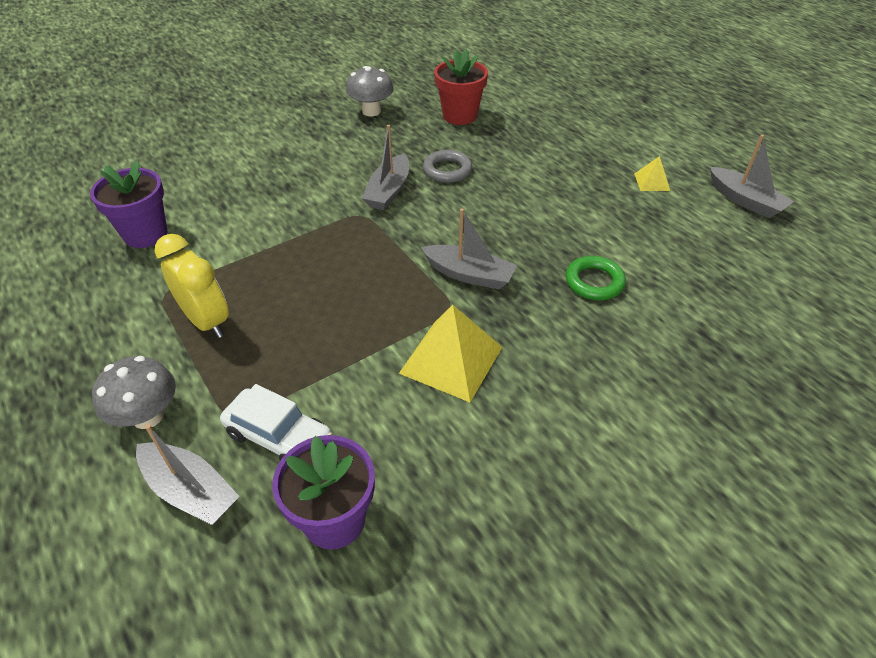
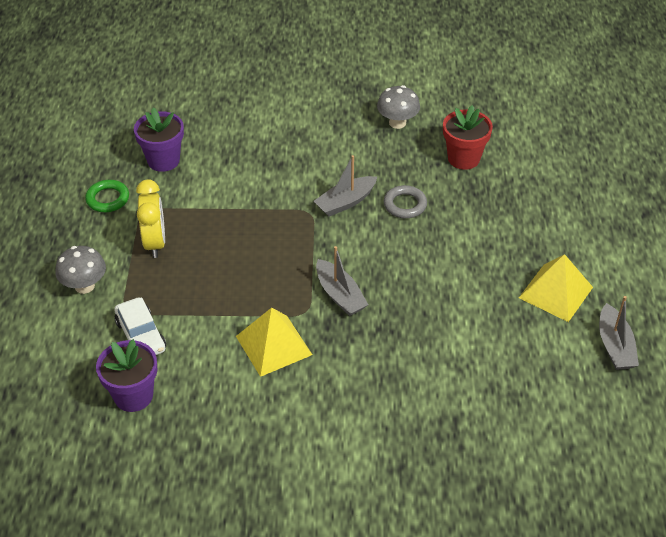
camera: 35 degrees right, 0 degrees up
grey boat [136,424,240,525] -> none
green ring [566,256,626,300] -> green ring moved to [85,180,129,212]
yellow pyramid [634,156,670,191] -> yellow pyramid [519,254,593,322], size x2.00

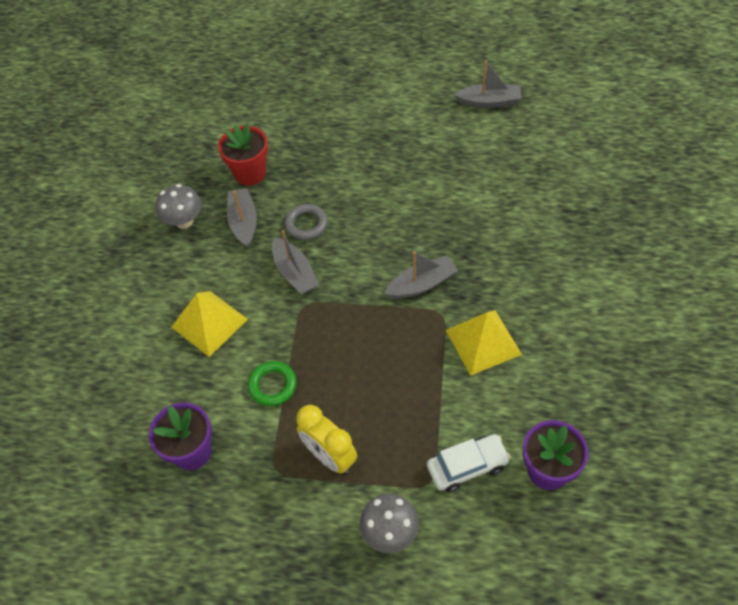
camera: 80 degrees left, 10 degrees up
green ring [85,180,129,212] -> green ring moved to [248,361,297,406]
yellow clock [136,180,165,258] -> yellow clock turned 135 degrees counterclockwise [296,405,357,474]
yellow pyramid [519,254,593,322] -> yellow pyramid moved to [172,291,248,357]
none -> grey boat [227,188,257,247]

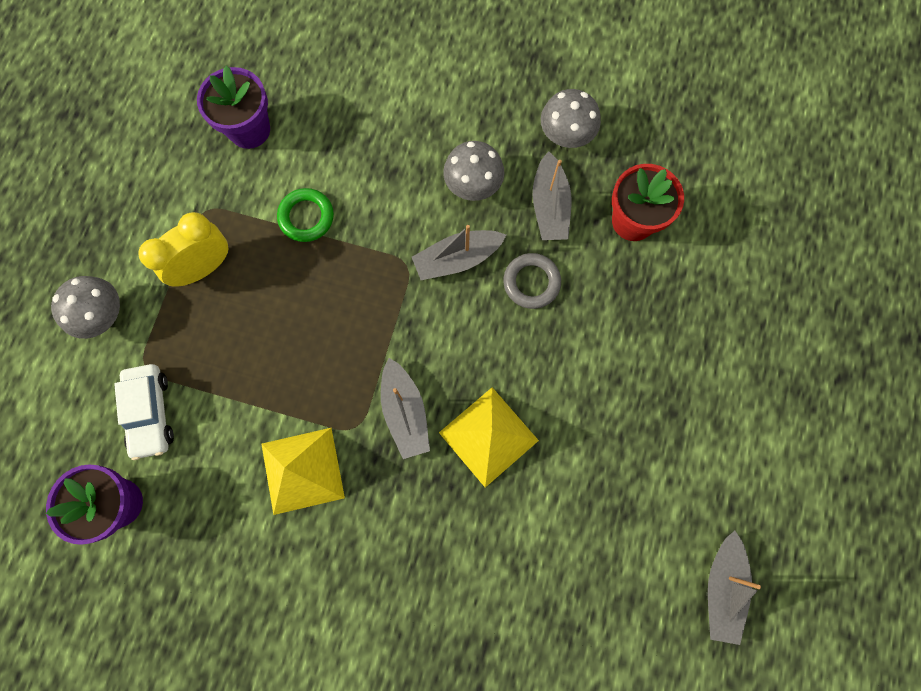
camera: 95 degrees right, 20 degrees up
yellow pyramid [172,291,248,357] -> yellow pyramid moved to [439,387,539,488]
grey boat [227,188,257,247] -> grey boat turned 90 degrees clockwise [533,151,572,240]
none -> grey mushroom [443,141,504,201]

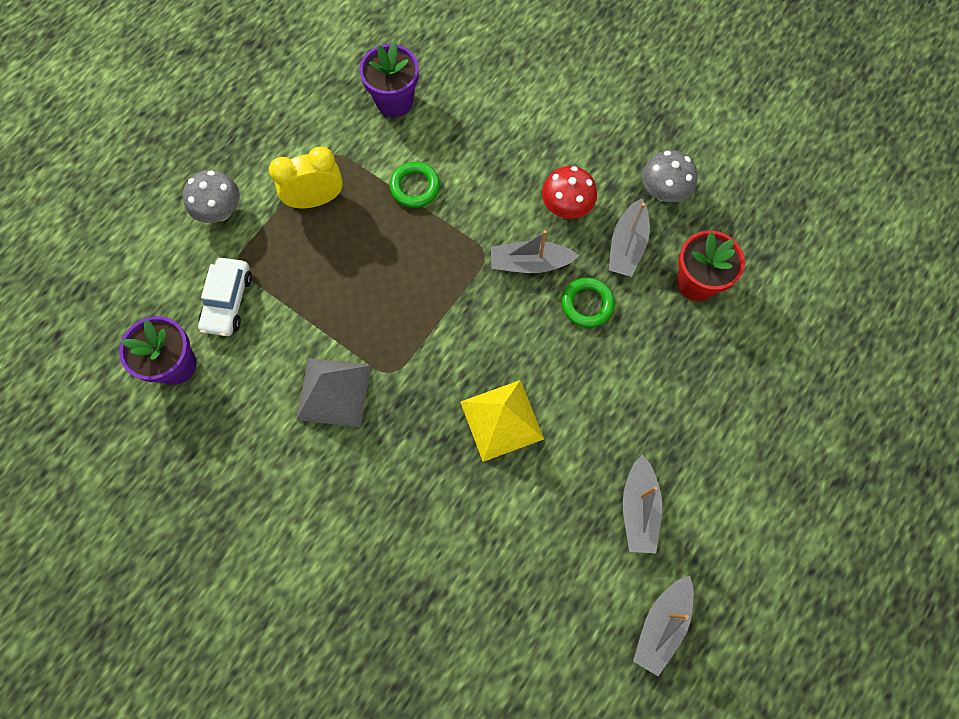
camera: 20 degrees right, 5 degrees down
yellow pyramid [262,428,345,515] -> grey pyramid [296,358,371,428]
grey boat [381,358,430,459] -> grey boat moved to [623,455,662,553]
grey mushroom [443,141,504,201] -> red mushroom [542,166,597,219]
grey ring [503,253,561,309] -> green ring [562,278,615,328]

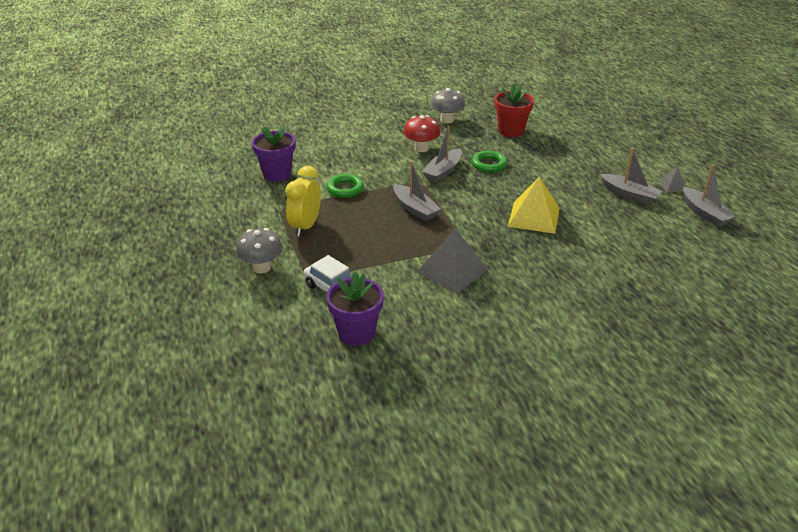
camera: 55 degrees left, 35 degrees down
grey boat [609,198,650,277] -> grey boat moved to [393,161,441,221]
none -> grey pyramid [658,167,686,193]

